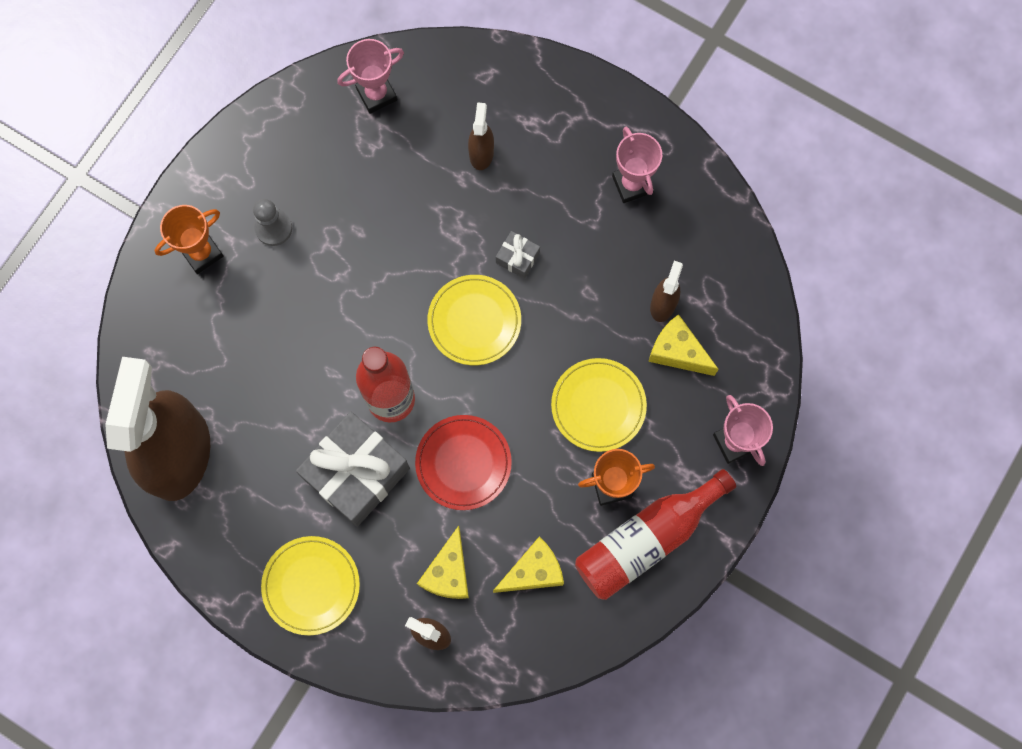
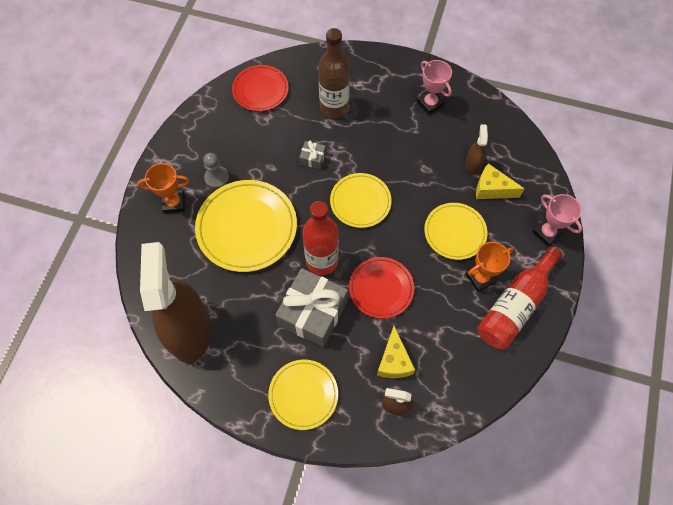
camera: 15 degrees left, 10 degrees down
orange trophy [155,205,224,274] -> orange trophy turned 45 degrees clockwise [138,163,190,213]
pink trophy [337,39,404,114] -> red plate [232,65,289,111]
brown spray bottle [468,102,494,170] -> brown bottle [318,28,350,118]
yellow cheese [493,537,564,593] -> none
grey gift [496,231,540,279] -> grey gift moved to [299,141,326,169]
none -> yellow plate [195,180,297,272]

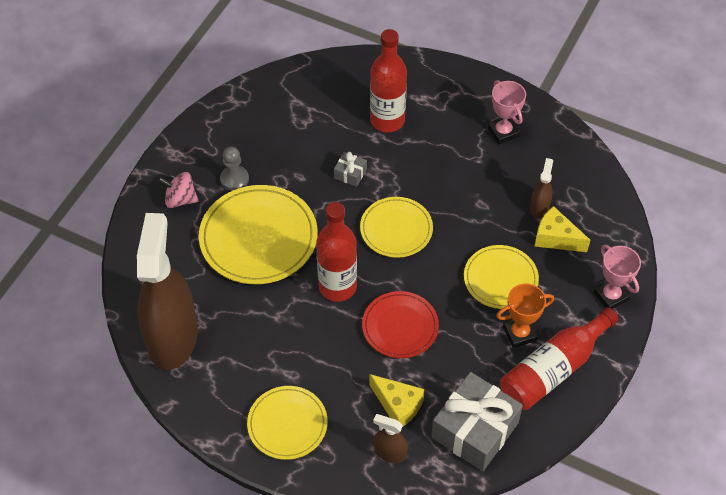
camera: 10 degrees right, 10 degrees down
orange trophy [138,163,190,213] -> pink spinning top [158,172,198,208]
red plate [232,65,289,111] -> none
grey gift [275,268,348,347] -> grey gift moved to [431,372,523,471]
brown bottle [318,28,350,118] -> red bottle [370,29,407,132]
yellow cheese [377,326,415,378] -> yellow cheese turned 60 degrees counterclockwise [369,374,425,427]

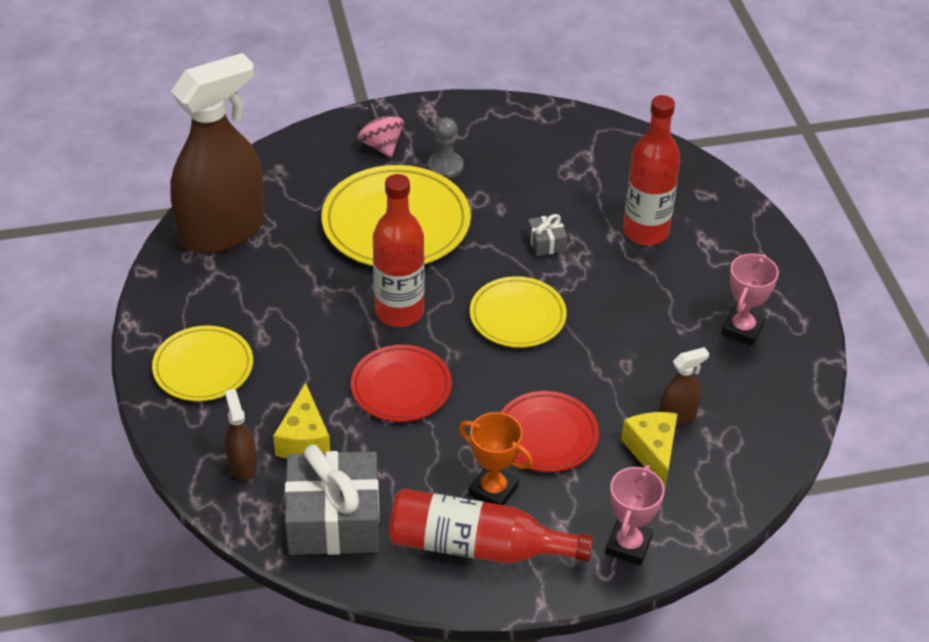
camera: 50 degrees right, 10 degrees down
yellow plate [464,245,539,309] -> red plate [501,391,599,472]

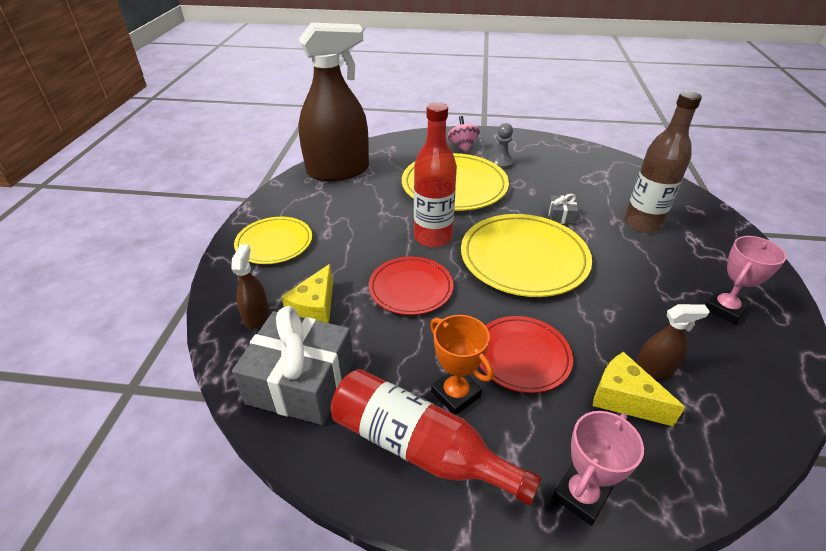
camera: 20 degrees right, 5 degrees down
yellow plate [470,276,567,348] -> yellow plate [461,214,592,297], size x1.62
yellow cheese [621,412,678,489] -> yellow cheese turned 60 degrees counterclockwise [593,352,685,426]
red bottle [623,95,680,245] -> brown bottle [624,91,702,233]

